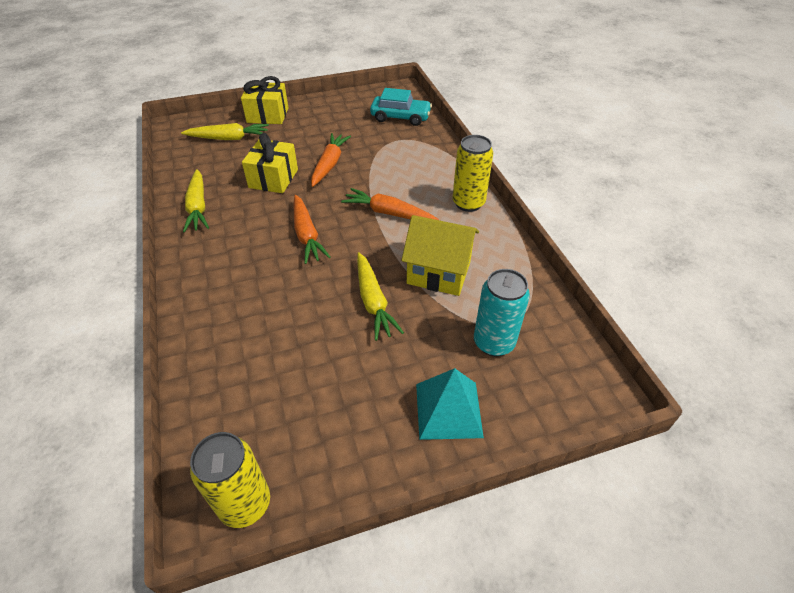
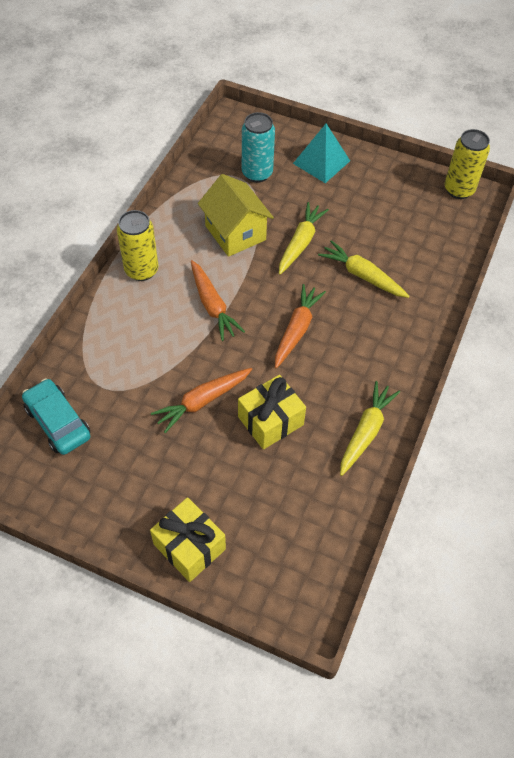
camera: 140 degrees left, 10 degrees up
yellow carrot [181,123,269,140] -> yellow carrot moved to [318,240,410,298]

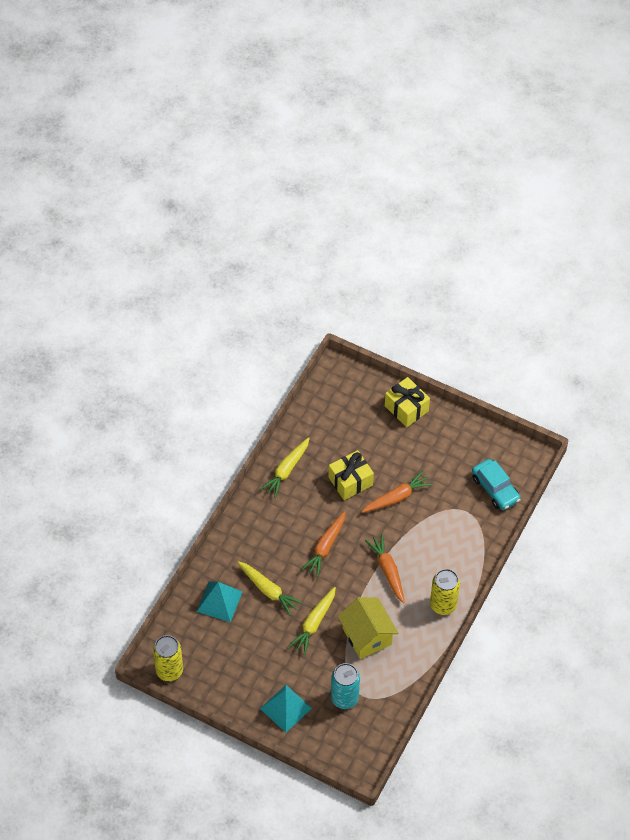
camera: 175 degrees left, 0 degrees up
none -> turquoise pyramid [197,581,242,622]

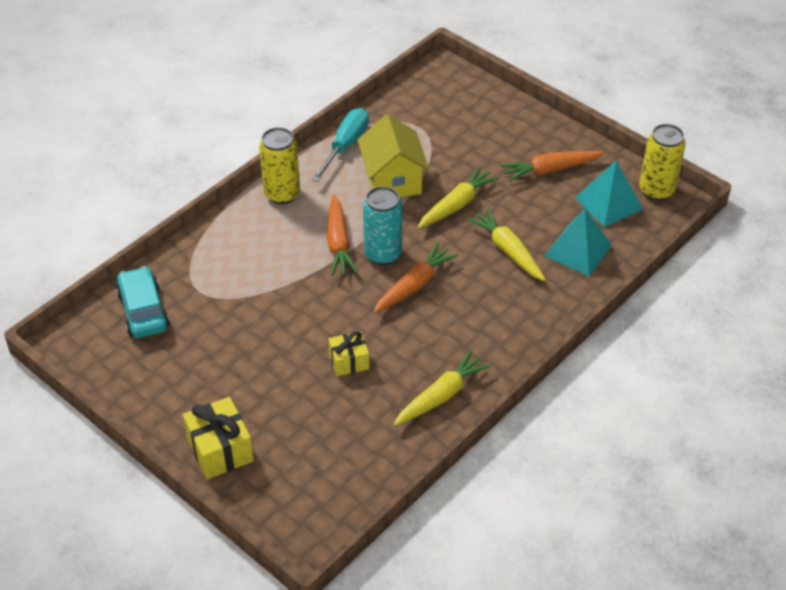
camera: 165 degrees left, 10 degrees down
turquoise pyramid [260,685,312,733] -> turquoise pyramid moved to [575,160,643,227]
yellow gift [328,450,374,500] -> yellow gift [329,331,369,376], size x0.64
turquoise can [331,663,360,709] -> turquoise can moved to [363,186,402,265]
orange carrot [362,471,433,513] -> orange carrot moved to [500,151,603,182]
none -> turquoise screwdriver [311,108,369,182]

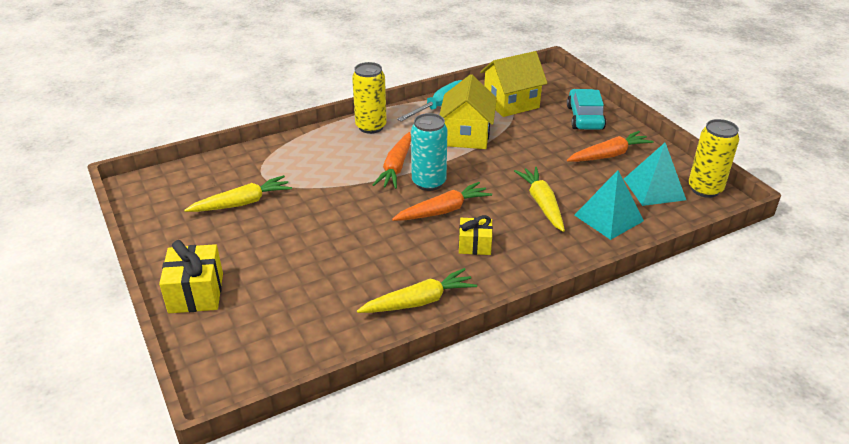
camera: 20 degrees right, 10 degrees down
turquoise car [116,266,170,338] -> turquoise car moved to [567,89,606,130]
yellow gift [329,331,369,376] -> yellow gift moved to [459,215,493,255]
yellow carrot [417,166,499,229] -> yellow carrot moved to [184,175,292,212]
orange carrot [500,151,603,182] -> orange carrot turned 150 degrees clockwise [567,131,654,162]
none -> yellow house [480,51,548,117]

